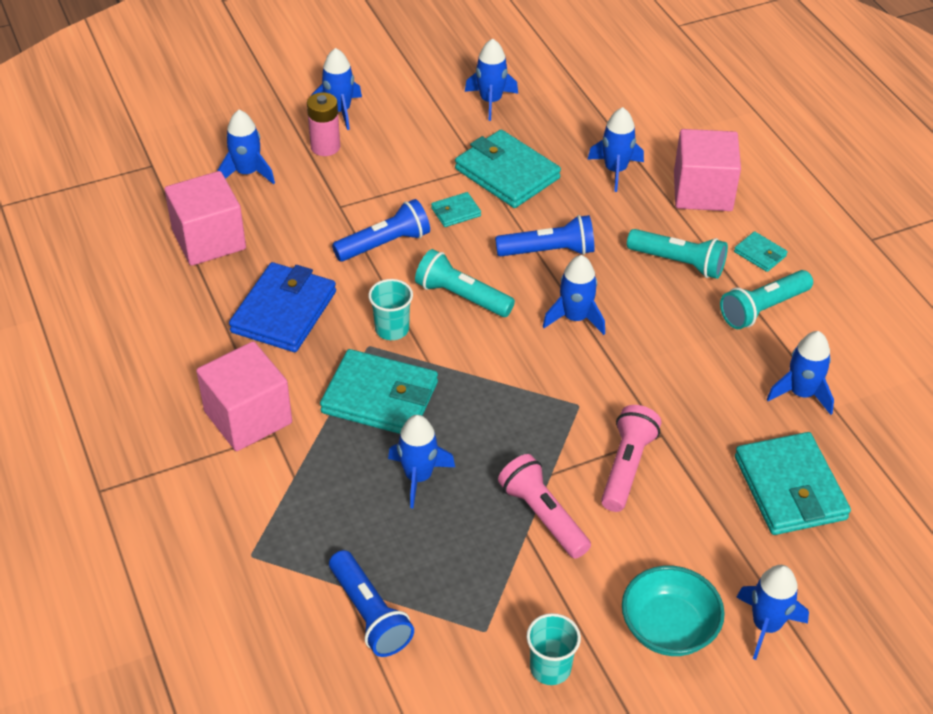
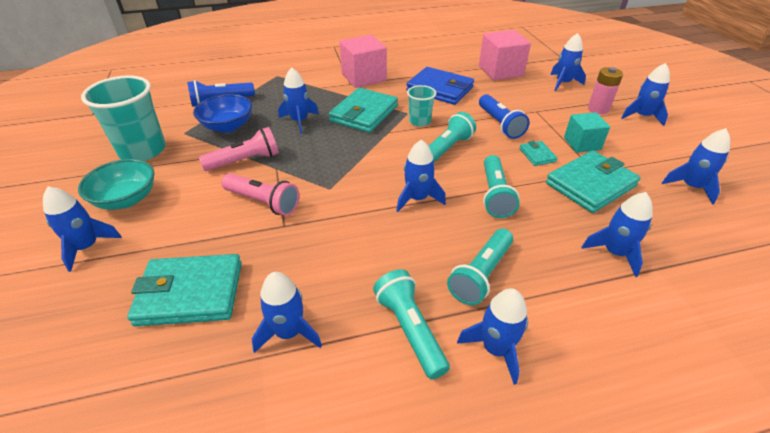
camera: 100 degrees right, 5 degrees down
blue flashlight [495,215,594,257] -> turquoise flashlight [483,155,520,218]
turquoise cup [526,613,581,685] -> turquoise cup [81,75,166,161], size x1.89
pink cube [674,129,741,211] -> none
turquoise wallet [734,231,788,272] -> blue rocket [457,288,528,385]
none -> blue bowl [193,94,252,133]
none -> turquoise cube [564,112,610,153]

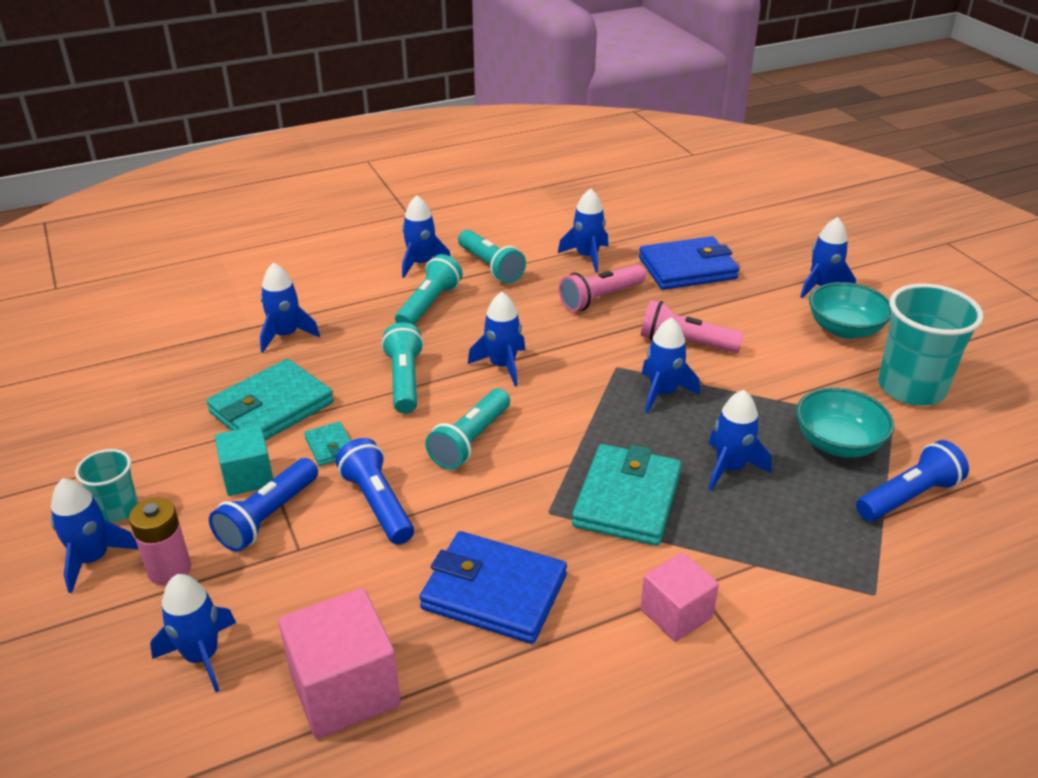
camera: 170 degrees right, 5 degrees down
turquoise wallet [127,254,242,327] -> blue wallet [639,236,739,290]
blue bowl [193,94,252,133] -> turquoise bowl [796,388,894,458]
pink flashlight [199,127,279,171] -> pink flashlight moved to [559,265,646,312]
pink cube [340,35,387,88] -> pink cube [640,552,719,642], size x0.64
turquoise cup [407,85,436,126] -> turquoise cup moved to [75,449,138,523]
blue rocket [662,128,730,205] -> blue rocket moved to [642,317,700,413]
none -> blue flashlight [209,458,318,552]

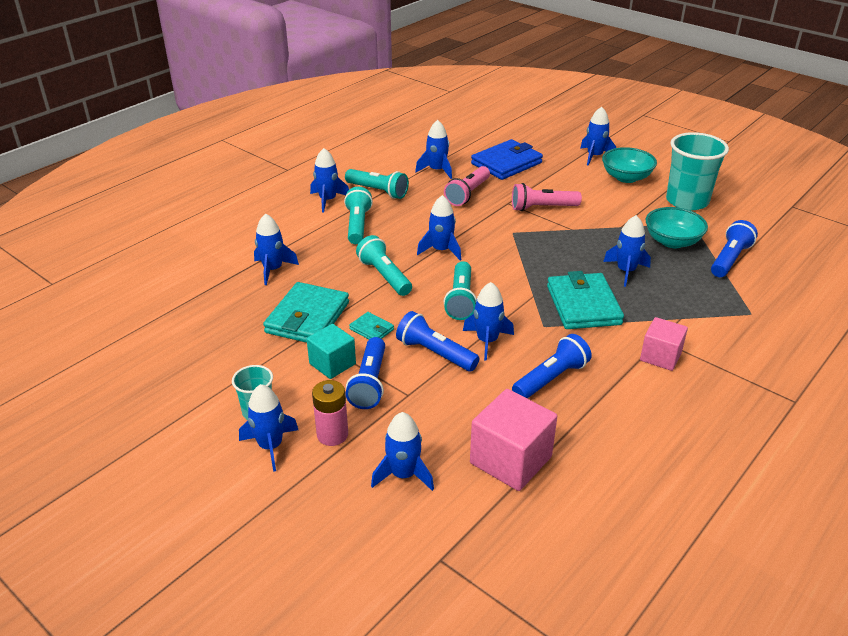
camera: 25 degrees left, 0 degrees up
blue wallet [419,531,567,644] -> blue flashlight [512,334,592,399]
blue rocket [642,317,700,413] -> blue rocket moved to [463,282,514,361]

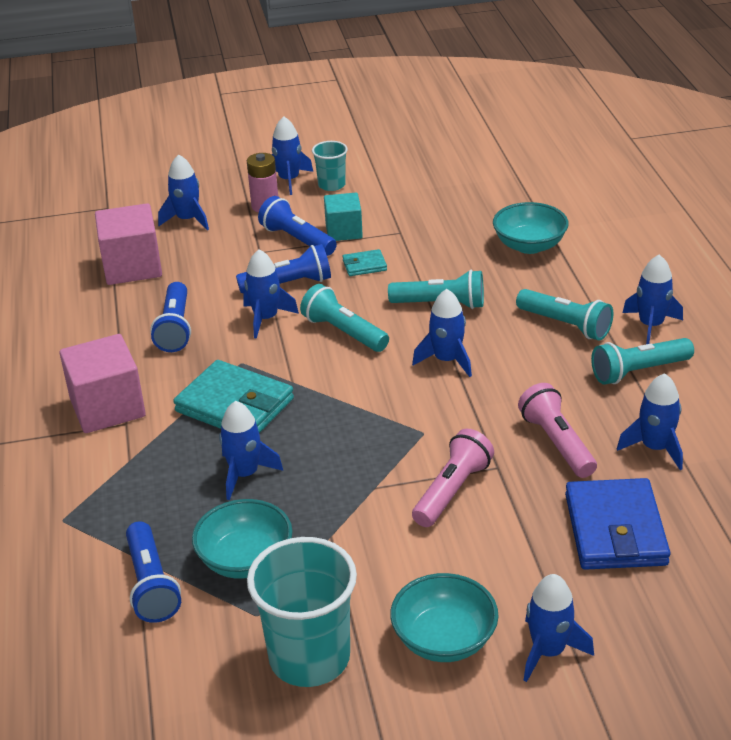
camera: 130 degrees right, 0 degrees up
blue rocket [254,214,299,285] -> turquoise bowl [493,202,569,254]
turquoise wallet [263,282,349,343] -> none
pink cube [640,317,688,371] -> pink cube [60,334,146,433], size x1.56

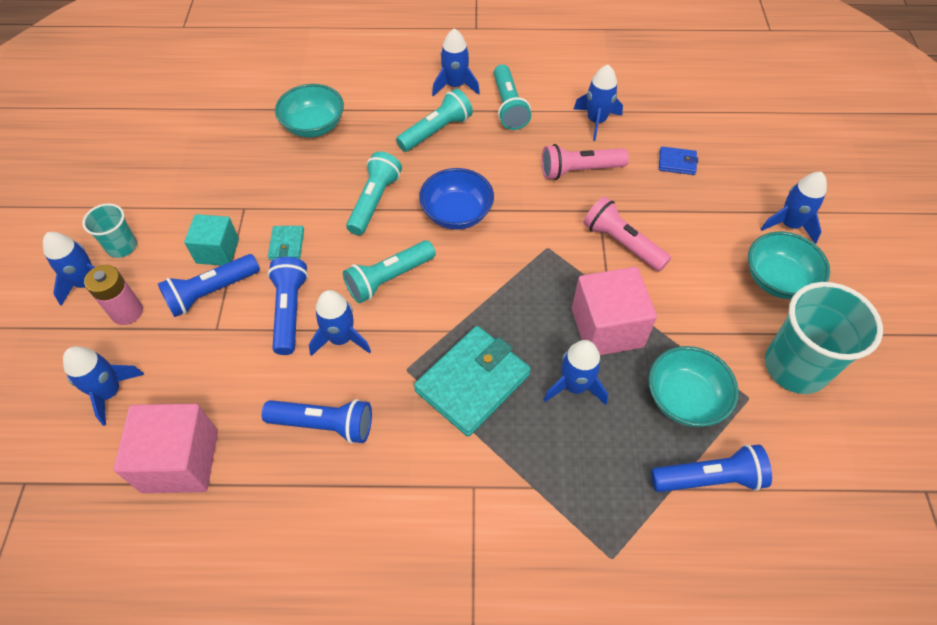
camera: 80 degrees left, 20 degrees up
pink cube [60,334,146,433] -> pink cube moved to [572,267,657,355]
blue rocket [412,289,472,377] -> blue bowl [419,168,494,230]
blue wallet [565,478,671,570] -> blue wallet [659,146,698,175], size x0.47

